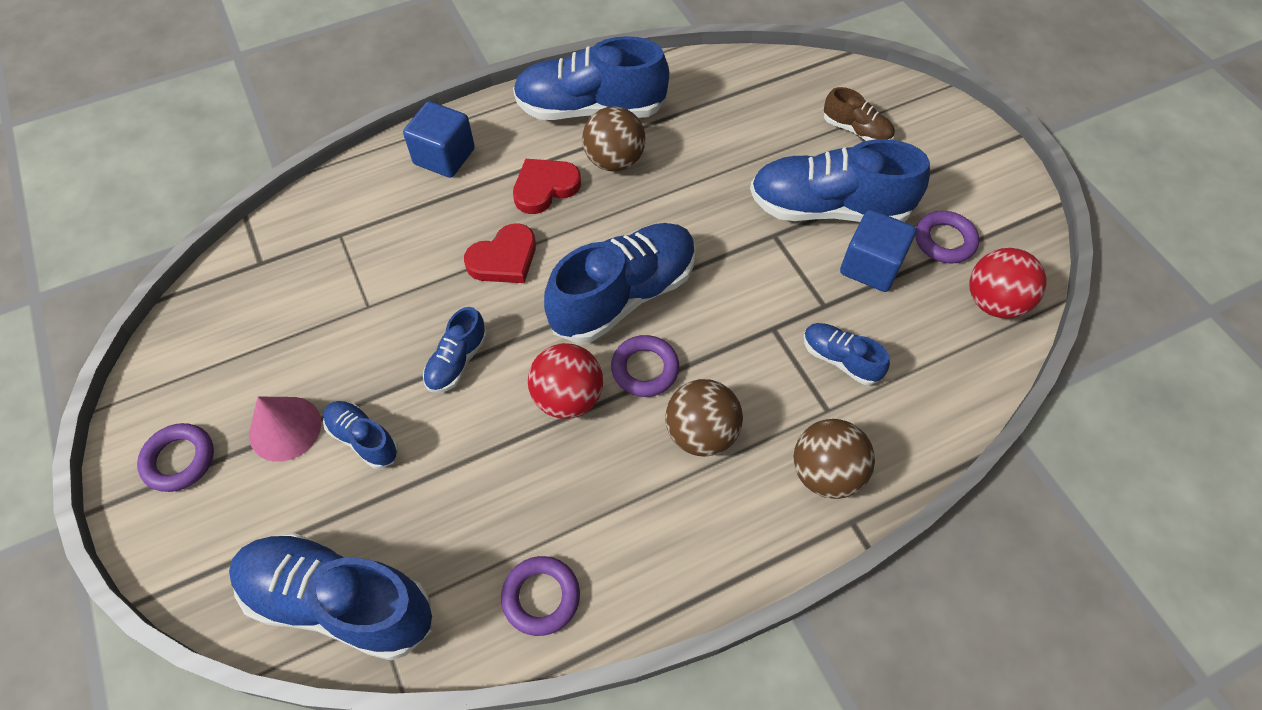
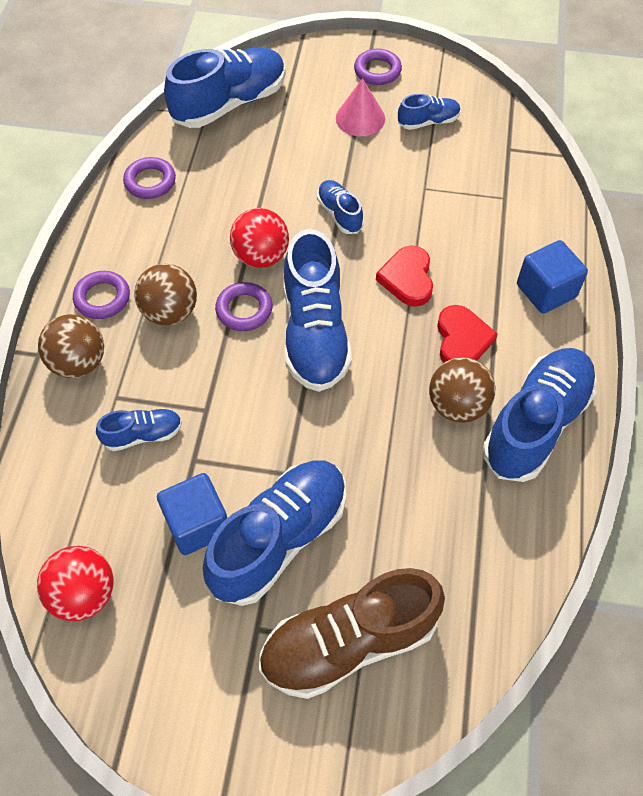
camera: 125 degrees right, 0 degrees up
blue shoe [323,401,399,469] -> blue shoe moved to [398,94,461,130]
brown shoe [824,87,895,141] -> brown shoe [259,568,445,699], size x2.03
purple ring [915,211,979,263] -> purple ring moved to [73,271,130,319]

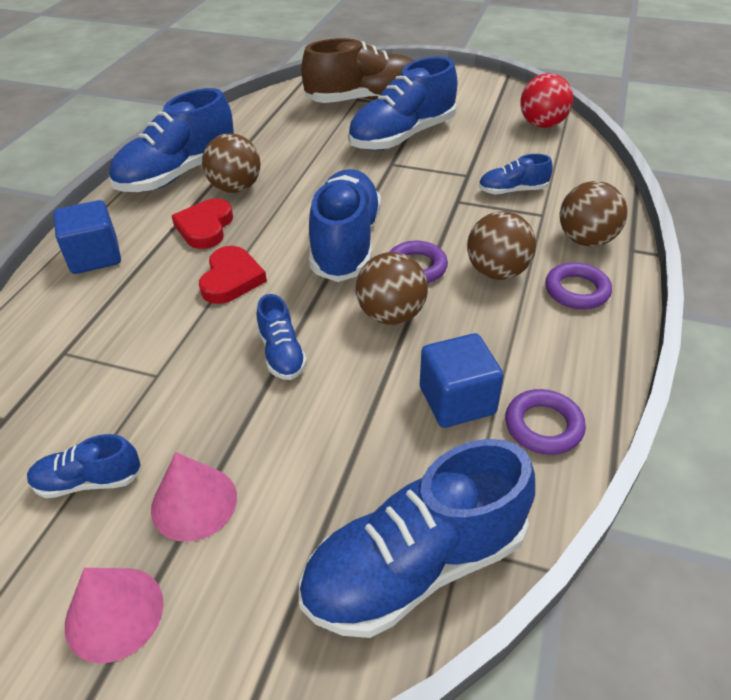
camera: 170 degrees left, 15 degrees down
blue cube [157,473,227,555] -> blue cube moved to [420,333,504,428]
red ball [230,208,289,268] -> brown ball [356,252,428,325]
purple ring [354,49,402,85] -> pink cone [65,568,164,663]

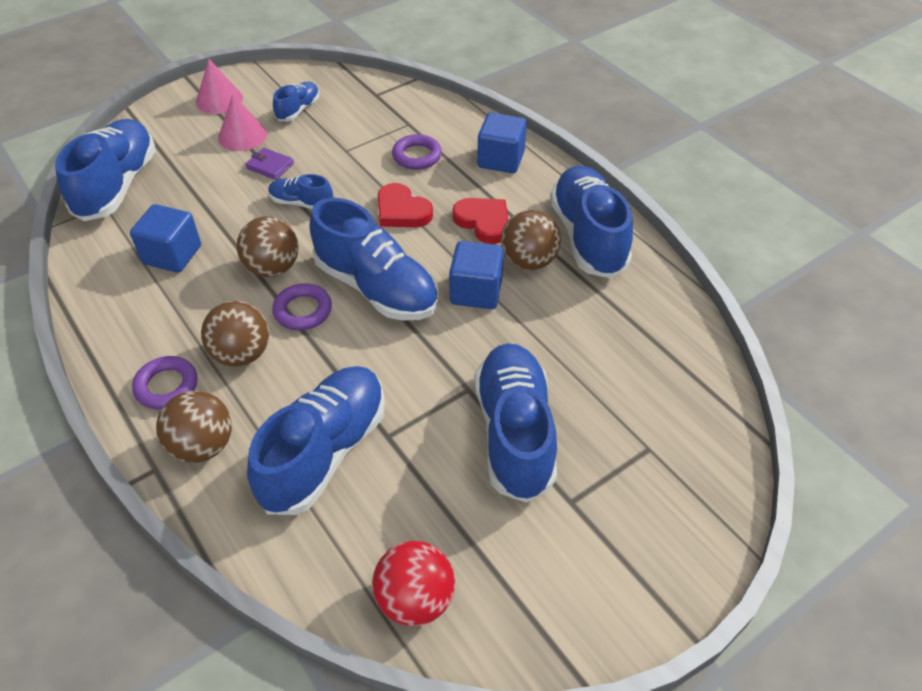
camera: 125 degrees right, 5 degrees up
brown shoe [301,38,414,103] -> none
blue shoe [478,154,553,195] -> blue shoe [247,366,385,515], size x2.03
purple ring [505,389,586,455] -> purple ring moved to [392,134,442,170]
none -> purple wallet [245,148,294,180]
none -> blue cube [449,241,504,309]

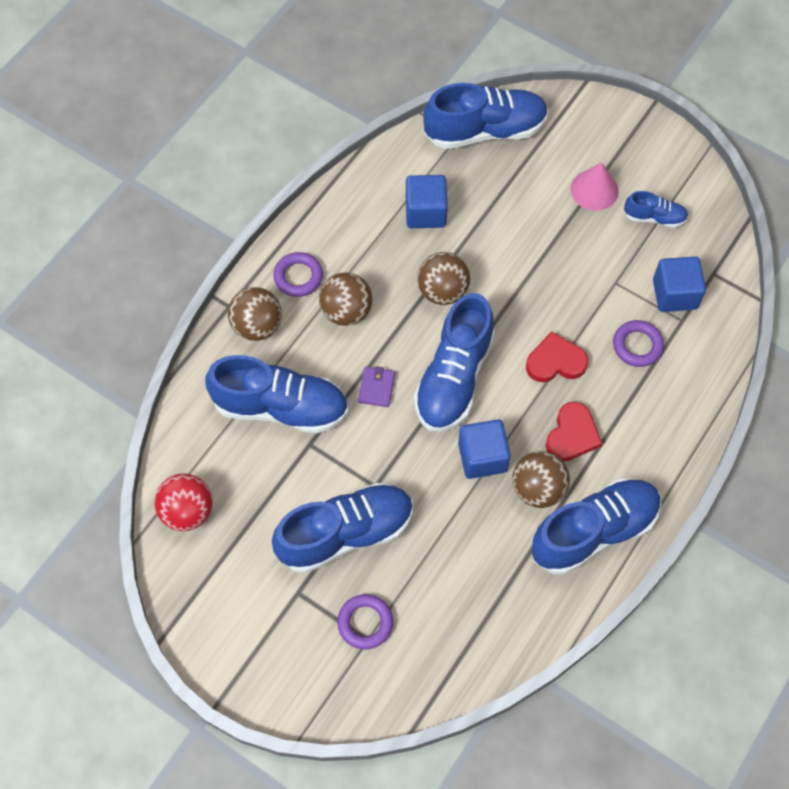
camera: 70 degrees right, 15 degrees up
pink cone [196,59,243,114] -> none
purple wallet [245,148,294,180] -> purple wallet moved to [358,366,395,407]
blue shoe [268,174,333,209] -> none
purple ring [272,283,332,330] -> purple ring moved to [337,594,393,649]
red heart [378,183,433,227] -> red heart turned 60 degrees clockwise [526,332,588,382]
blue cube [477,113,527,173] -> blue cube moved to [653,256,706,312]

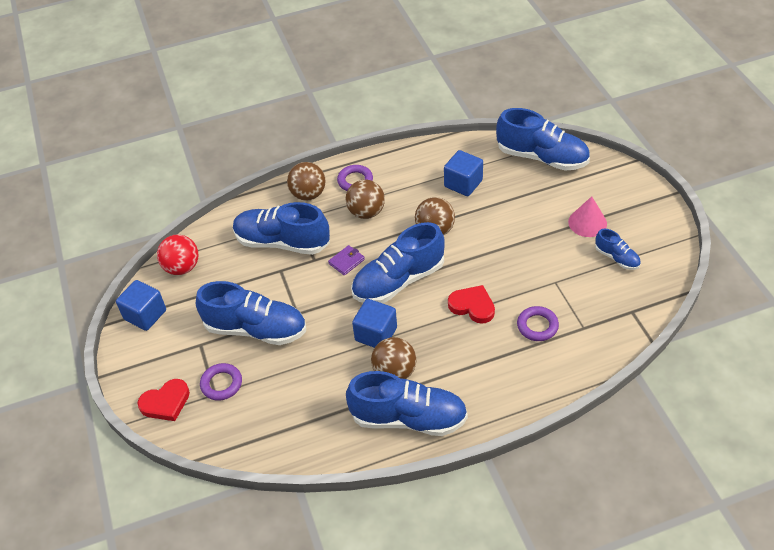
camera: 40 degrees right, 15 degrees down
blue shoe [205,355,348,434] -> blue shoe turned 150 degrees clockwise [233,202,330,255]
red heart [546,402,602,462] -> red heart moved to [138,379,190,421]
blue cube [653,256,706,312] -> blue cube moved to [116,280,166,331]

